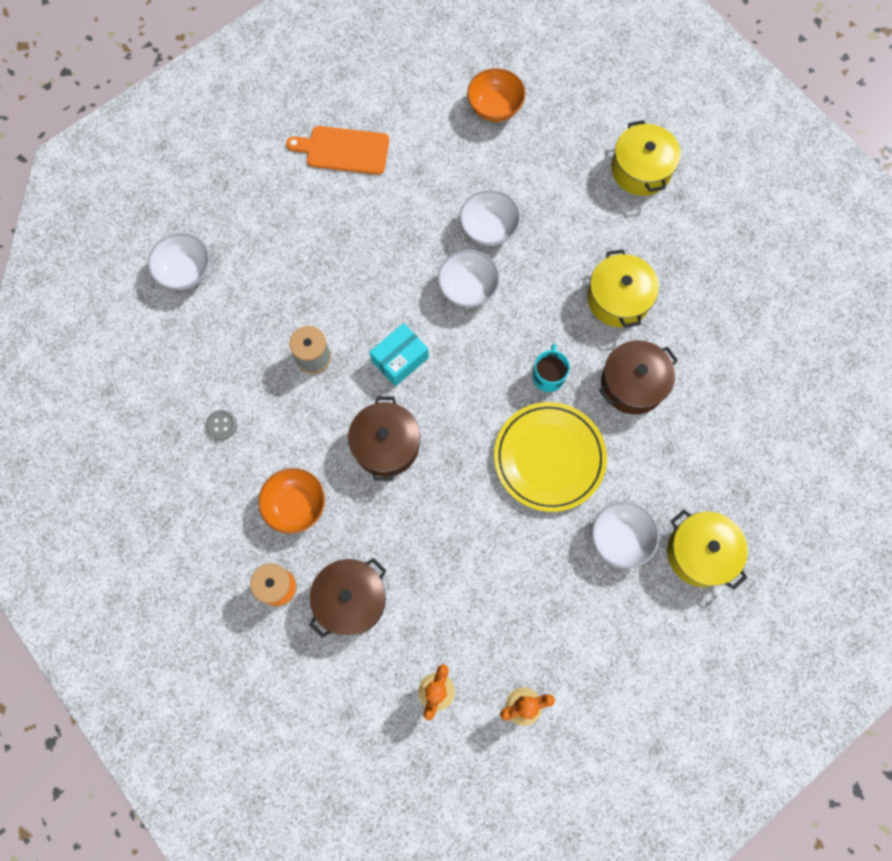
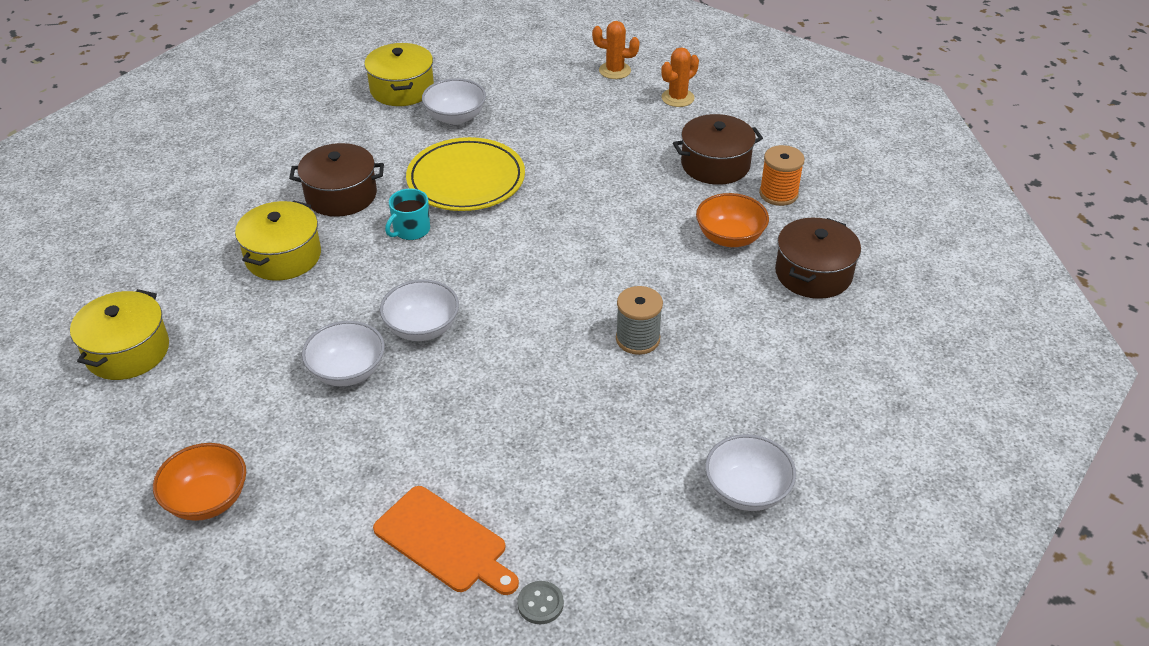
camera: 150 degrees left, 30 degrees down
grey button [206,410,237,440] -> grey button moved to [517,581,564,624]
brown pot [348,396,420,481] -> brown pot moved to [775,218,861,299]
turquoise box [370,323,429,386] -> none

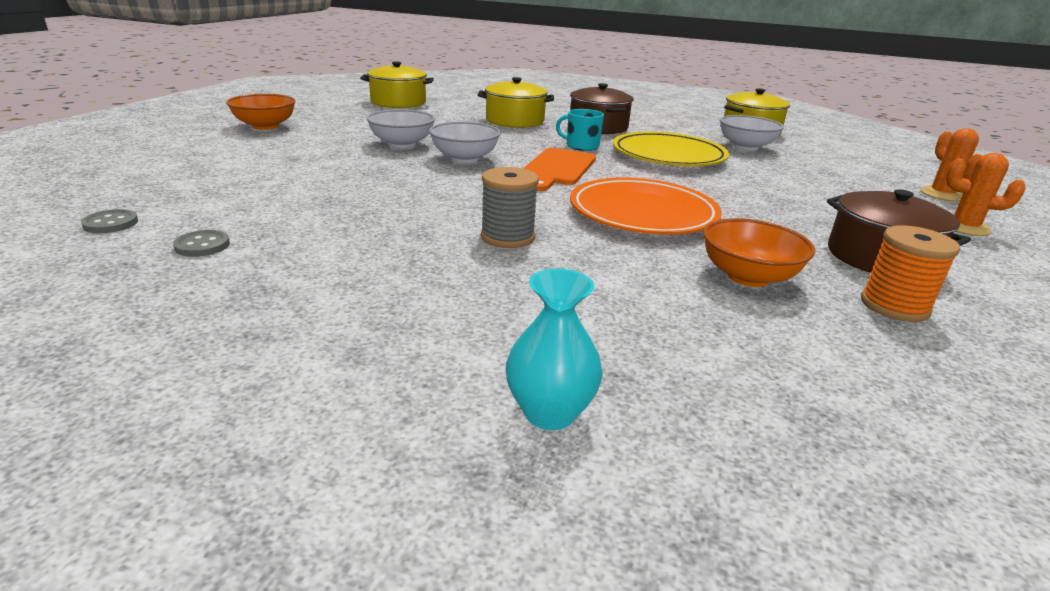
camera: 70 degrees right, 15 degrees down
orange cutting board [373,486,519,595] -> orange cutting board moved to [523,148,596,191]
white bowl [705,434,796,511] -> none
brown pot [775,218,861,299] -> none
none -> grey button [173,230,230,257]
none -> turquoise vase [506,269,603,430]
none -> orange plate [570,178,722,235]

